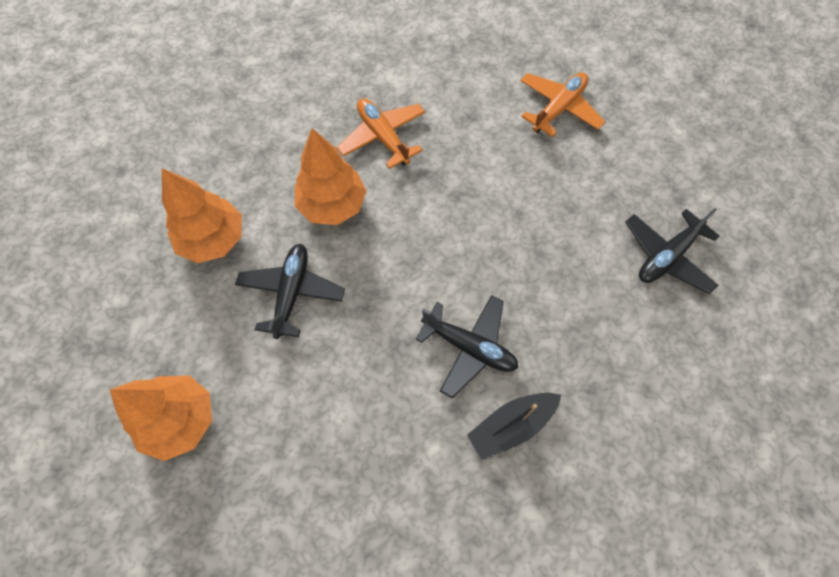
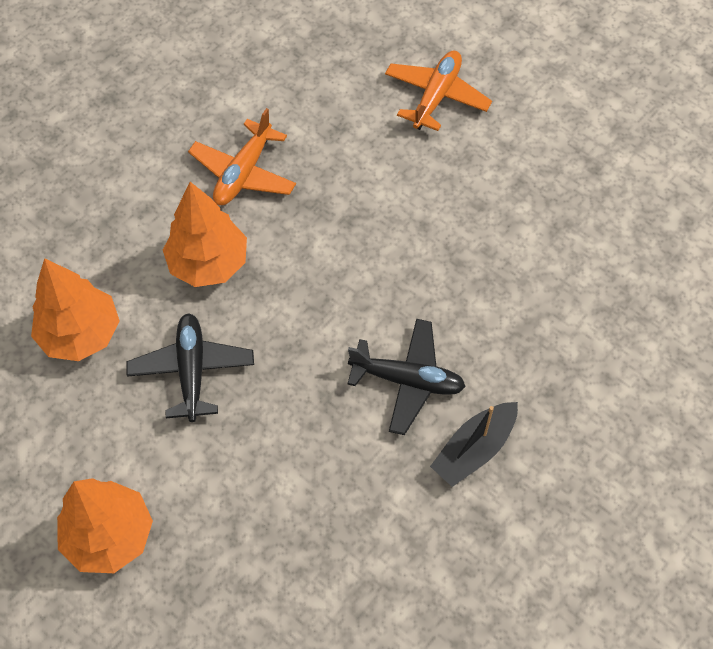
camera: 15 degrees left, 5 degrees down
orange plane [337,98,425,169] -> orange plane turned 105 degrees counterclockwise [188,108,296,205]
black plane [625,208,720,294] -> none

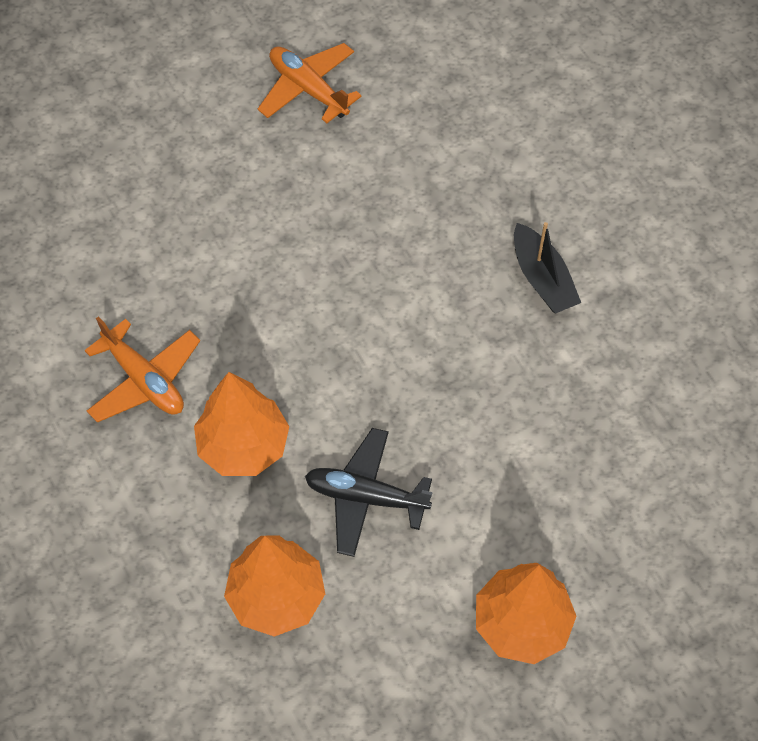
camera: 70 degrees left, 0 degrees up
black plane [347,319,466,435] -> none
orange plane [385,50,492,131] -> orange plane moved to [258,43,362,123]

